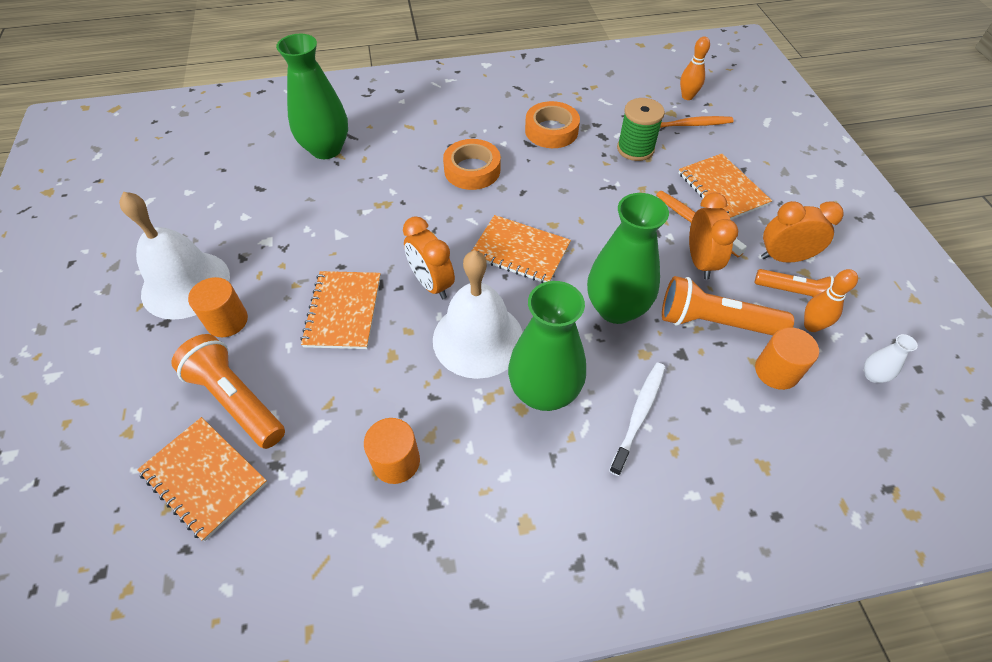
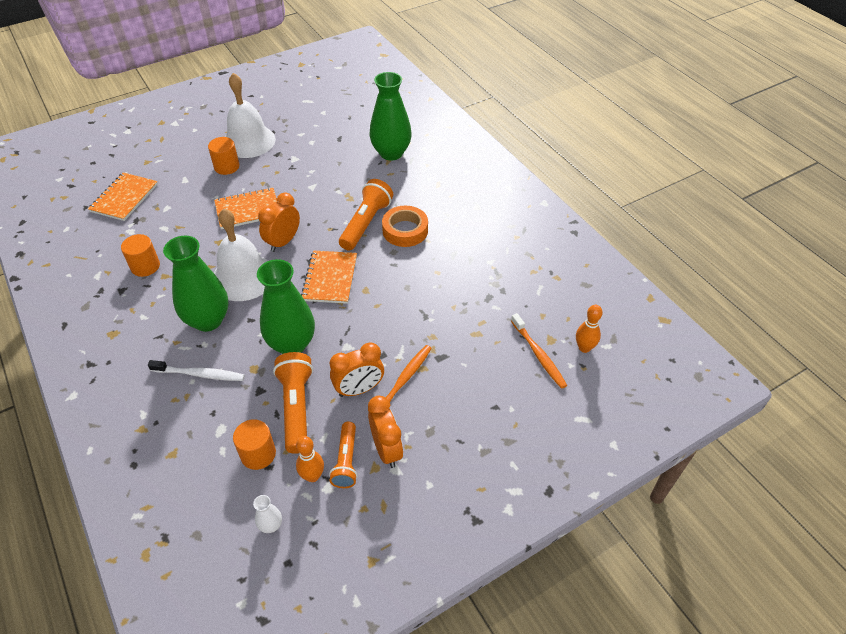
camera: 70 degrees right, 5 degrees down
orange flashlight [171,334,285,449] -> orange flashlight moved to [339,179,393,251]
orange tape [525,101,580,148] -> none
green spool [617,98,665,161] -> none
orange notebook [679,153,772,220] -> none

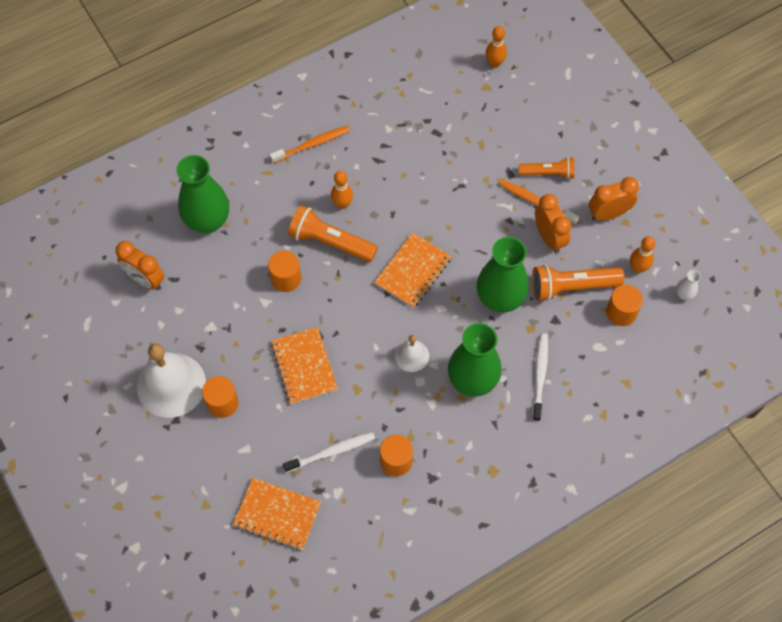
camera: 90 degrees left, 15 degrees up
white bell [214,209,268,301] -> white bell [395,335,429,372], size x0.51
orange clock [258,193,300,252] -> orange clock moved to [116,241,164,290]
orange notebook [301,251,357,304] -> orange notebook turned 60 degrees counterclockwise [374,233,451,308]
orange flashlight [329,422,358,488] -> orange flashlight moved to [519,157,574,179]
orange tape [382,206,428,247] -> orange bowling pin [331,171,353,209]
orange toothbrush [511,313,567,389] -> orange toothbrush moved to [270,125,350,163]
none -> orange cylinder [268,251,301,292]
none -> white toothbrush [283,432,375,473]

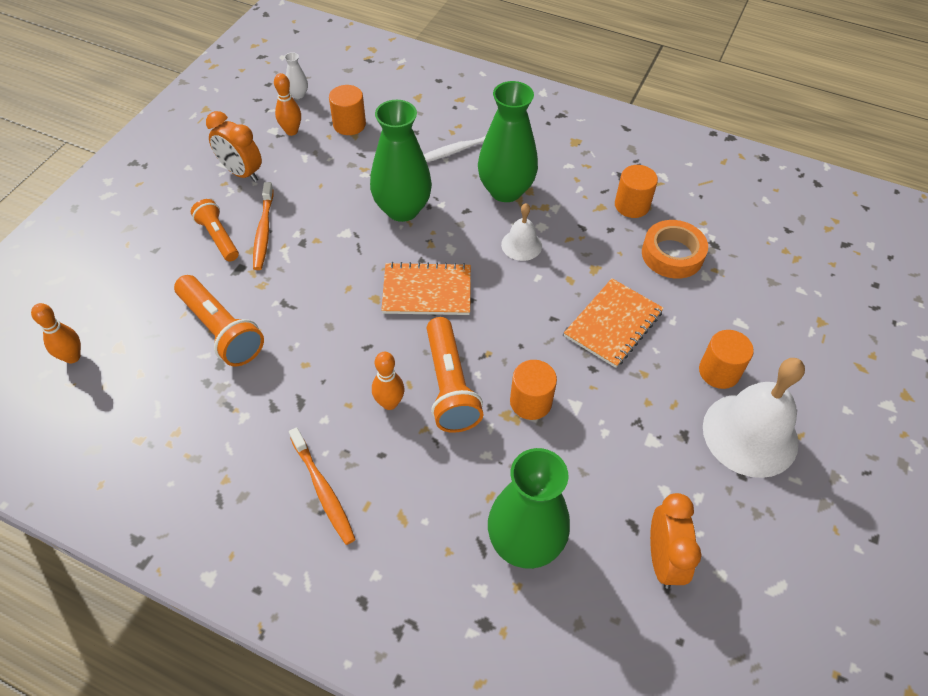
camera: 125 degrees left, 10 degrees down
orange notebook [233,478,321,550] -> none
orange toothbrush [270,125,350,163] -> orange toothbrush turned 150 degrees counterclockwise [289,427,356,545]
white toothbrush [283,432,375,473] -> orange tape [642,220,708,279]
orange flashlight [532,265,625,301] -> orange flashlight moved to [174,275,264,367]
orange clock [535,194,571,253] -> none

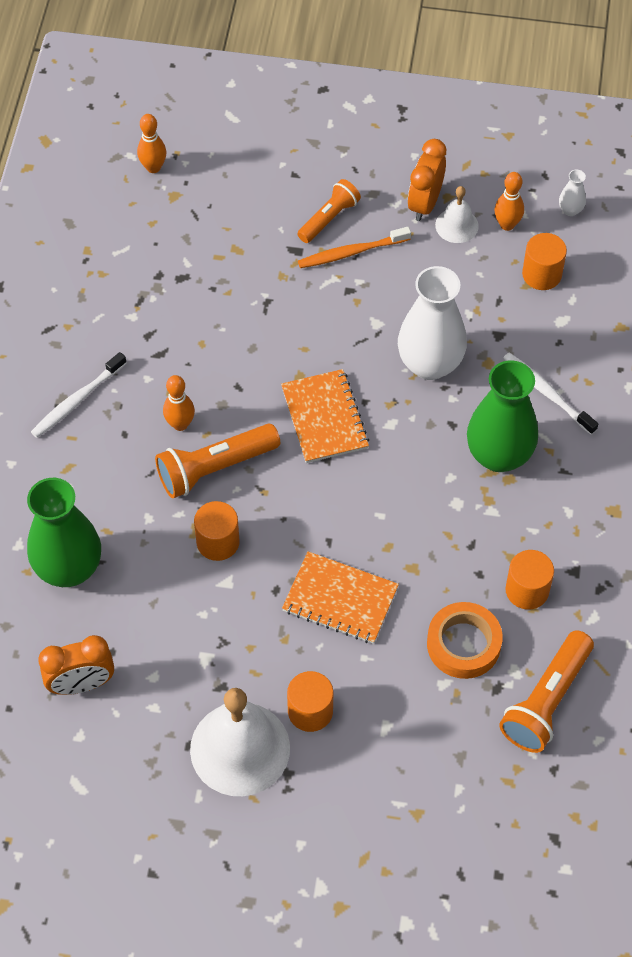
camera: 75 degrees right, 5 degrees up
orange flashlight [174,275,264,367] -> orange flashlight moved to [499,630,594,753]
orange toothbrush [289,427,356,545] -> white toothbrush [31,352,127,438]
green vase [370,100,432,222] -> white vase [398,266,467,380]
white bell [501,203,542,261] -> white bell moved to [435,186,479,243]

